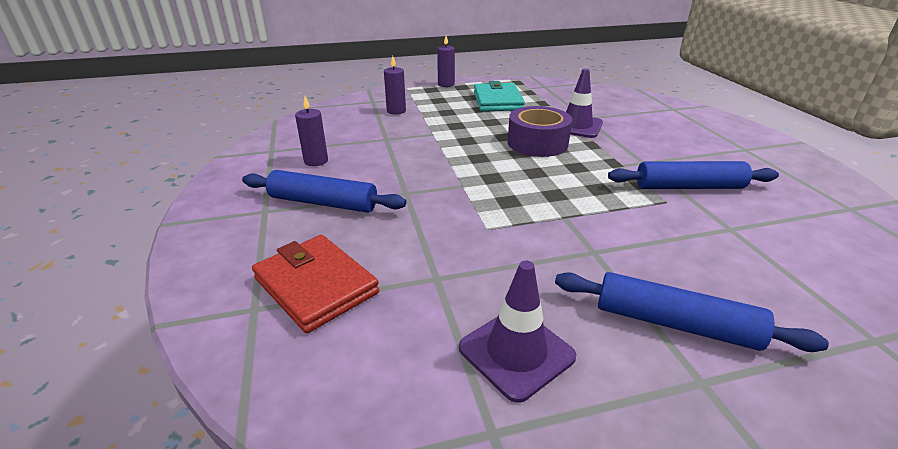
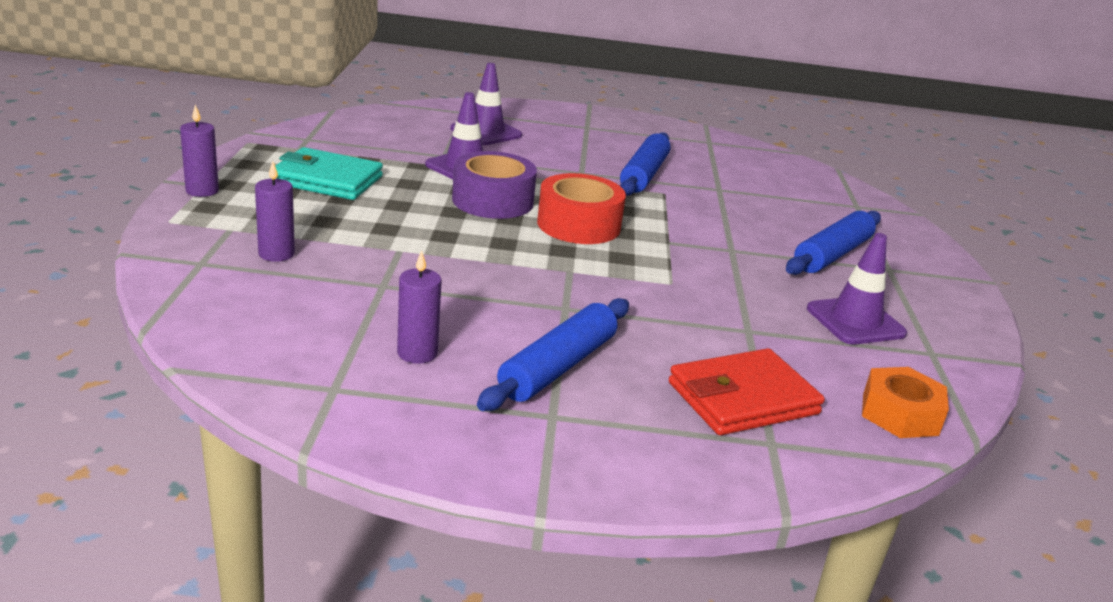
camera: 75 degrees left, 5 degrees down
none -> purple traffic cone [450,63,522,145]
none -> red tape [537,173,626,244]
none -> orange nut [862,367,949,438]

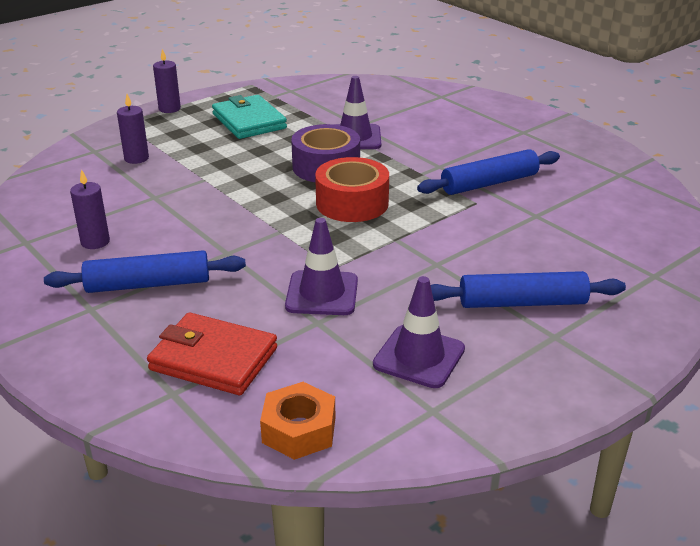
camera: 50 degrees right, 5 degrees up
purple traffic cone [450,63,522,145] -> purple traffic cone moved to [285,218,358,315]

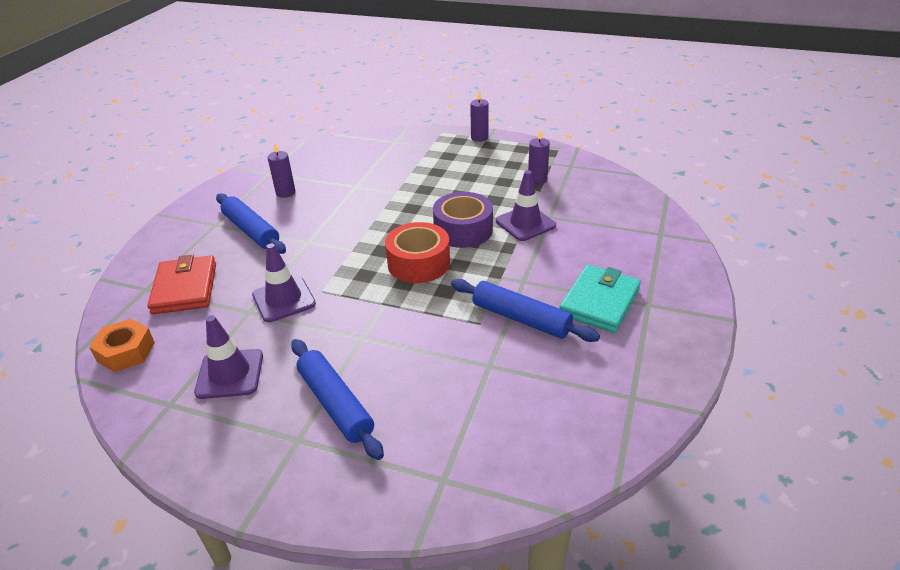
camera: 60 degrees right, 5 degrees up
purple candle [117,94,149,164] -> purple candle moved to [528,129,550,185]
turquoise wallet [212,95,287,139] -> turquoise wallet moved to [559,265,641,333]

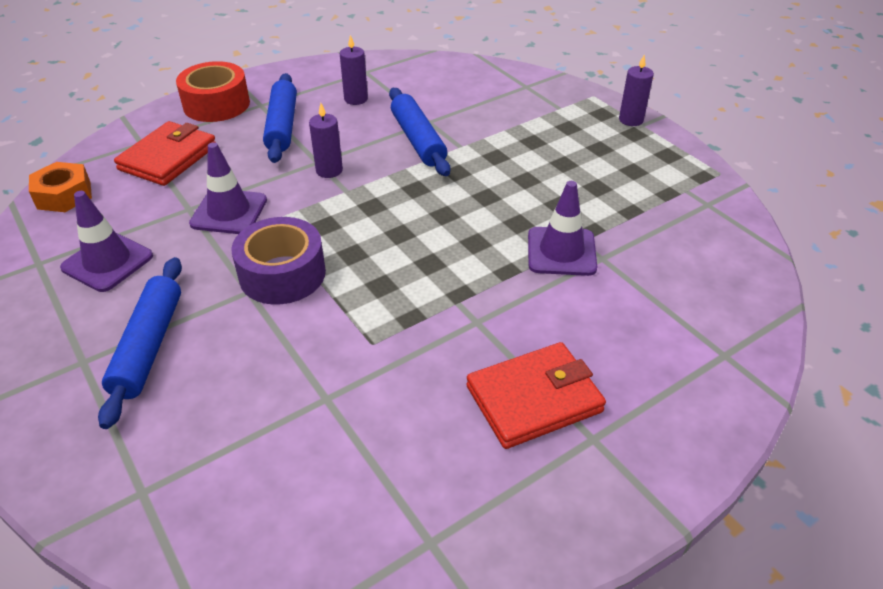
camera: 35 degrees right, 5 degrees up
red tape [385,222,450,283] -> red tape moved to [176,61,250,122]
purple tape [433,192,493,248] -> purple tape moved to [232,217,326,305]
blue rolling pin [451,279,600,342] -> blue rolling pin moved to [389,88,450,176]
purple candle [528,129,550,185] -> purple candle moved to [309,103,343,178]
turquoise wallet [559,265,641,333] -> red wallet [466,342,606,449]

